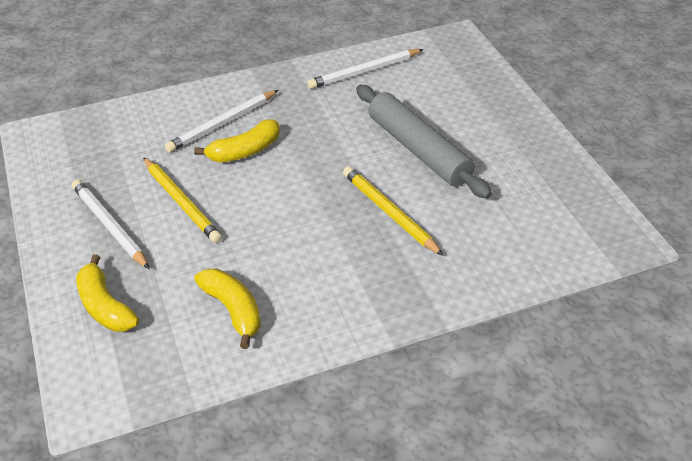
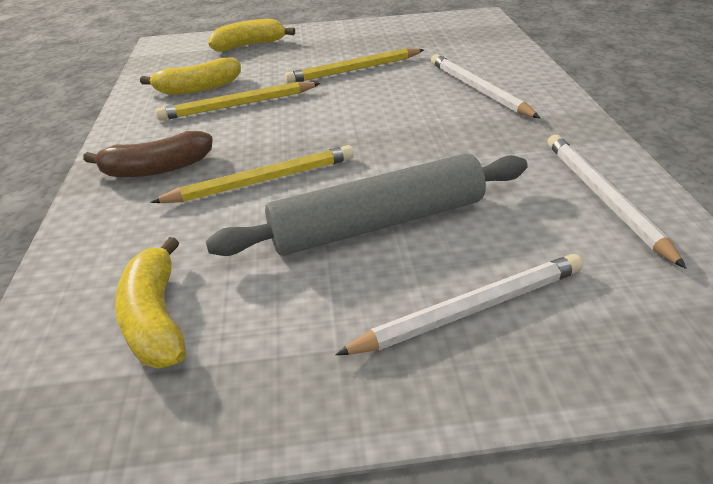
camera: 105 degrees right, 5 degrees down
white pencil [72,180,150,269] -> white pencil moved to [335,254,583,355]
yellow banana [194,119,280,163] -> yellow banana moved to [115,237,186,369]
none -> brown banana [83,131,213,178]
none -> yellow pencil [155,82,321,121]

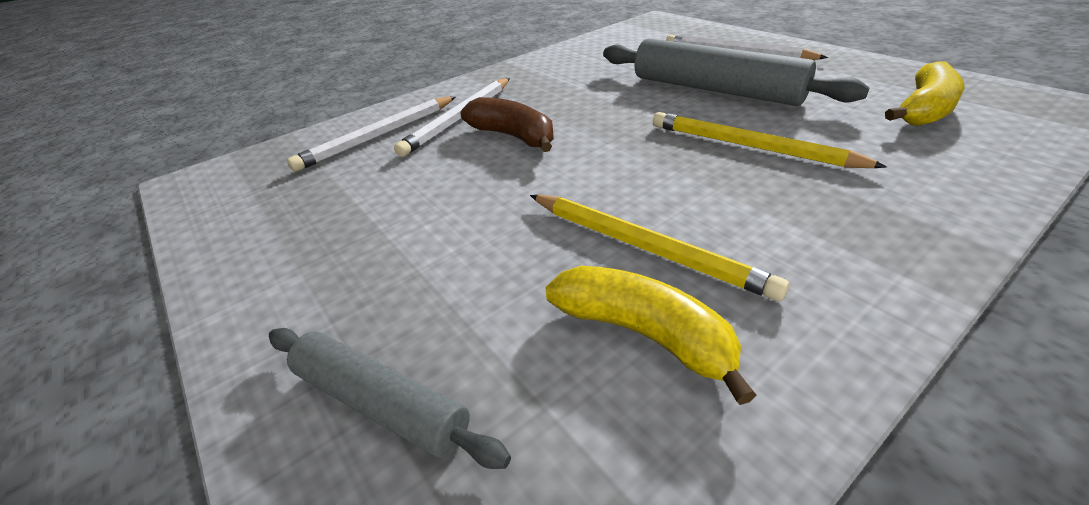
camera: 120 degrees left, 0 degrees up
brown banana [83,131,213,178] -> brown banana moved to [461,97,554,152]
yellow banana [209,19,295,51] -> grey rolling pin [269,328,511,469]
yellow pencil [284,48,424,84] -> none
white pencil [547,134,687,269] -> white pencil moved to [287,96,456,172]

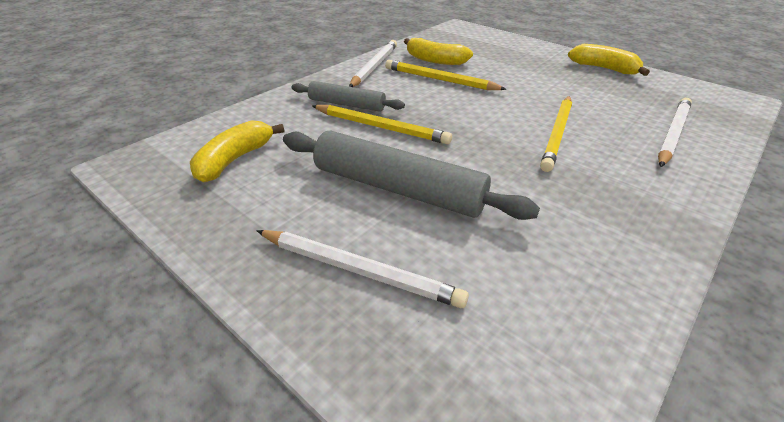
camera: 165 degrees right, 0 degrees up
grey rolling pin [269,328,511,469] -> grey rolling pin moved to [291,81,405,112]
white pencil [394,78,510,157] -> white pencil moved to [349,40,397,87]
brown banana [461,97,554,152] -> yellow pencil [540,96,572,172]
none -> yellow banana [568,44,650,76]

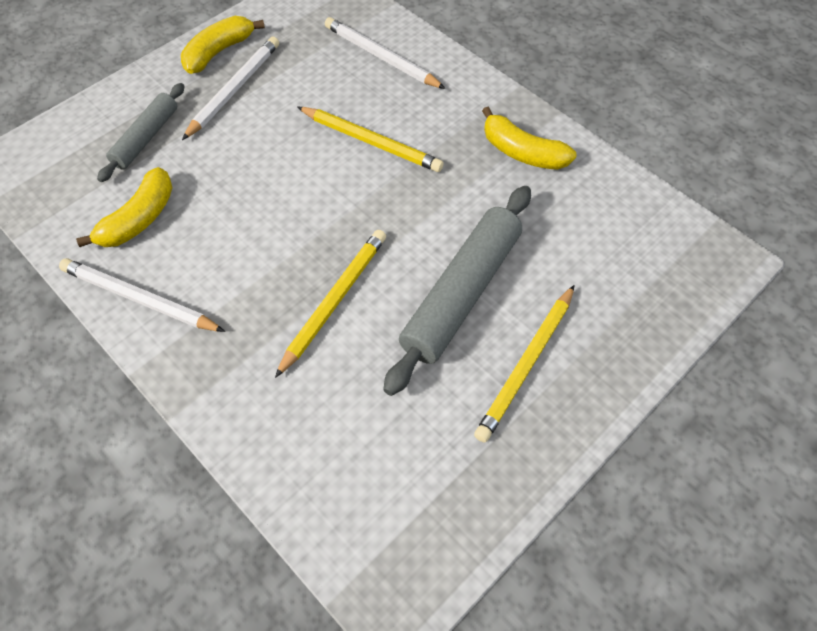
camera: 85 degrees left, 20 degrees up
yellow banana [190,120,284,182] -> yellow banana moved to [482,107,577,170]
white pencil [256,230,469,308] -> white pencil moved to [182,37,279,140]
grey rolling pin [291,81,405,112] -> grey rolling pin moved to [97,83,185,182]
yellow pencil [385,60,507,90] -> yellow pencil moved to [474,285,575,443]

